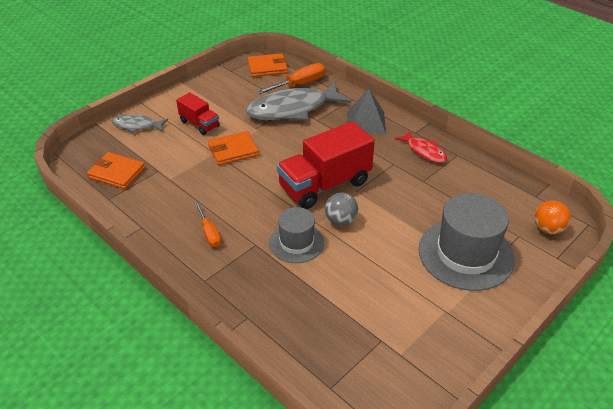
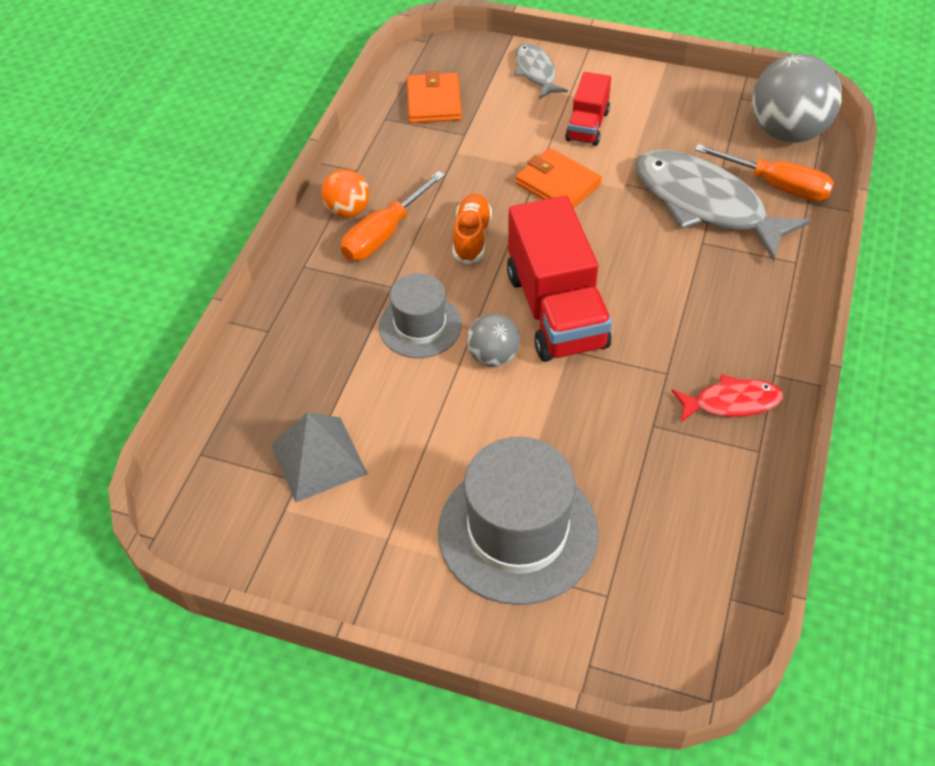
camera: 65 degrees right, 10 degrees up
orange screwdriver [195,202,221,247] -> orange screwdriver [341,171,445,261], size x1.56
orange wallet [248,53,288,77] -> grey ball [752,54,842,143]
red truck [277,121,375,209] -> red truck turned 135 degrees counterclockwise [507,196,612,362]
grey pyramid [347,89,386,134] -> grey pyramid moved to [271,412,368,503]
red fish [395,131,447,163] -> red fish turned 120 degrees counterclockwise [672,374,783,422]
orange ball [535,201,571,234] -> orange ball moved to [321,169,369,218]
none -> orange shoe [453,193,492,264]

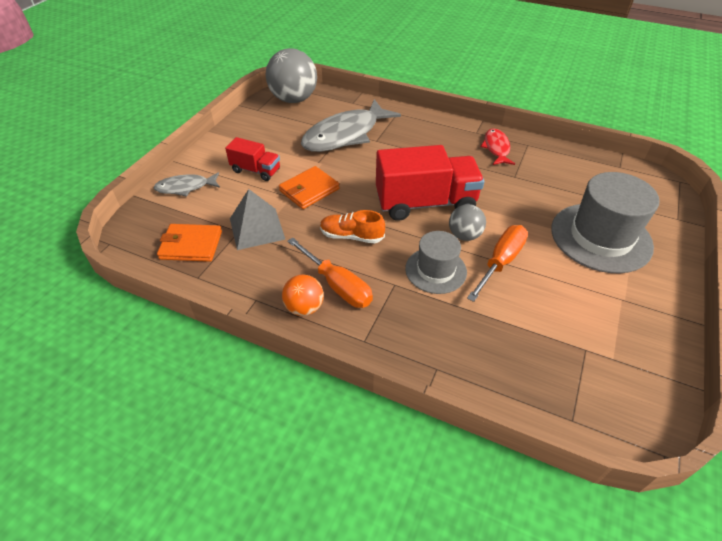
camera: 85 degrees left, 5 degrees down
grey pyramid [271,412,368,503] -> grey pyramid moved to [230,189,285,250]
orange screwdriver [695,144,834,201] -> orange screwdriver moved to [467,225,528,302]

